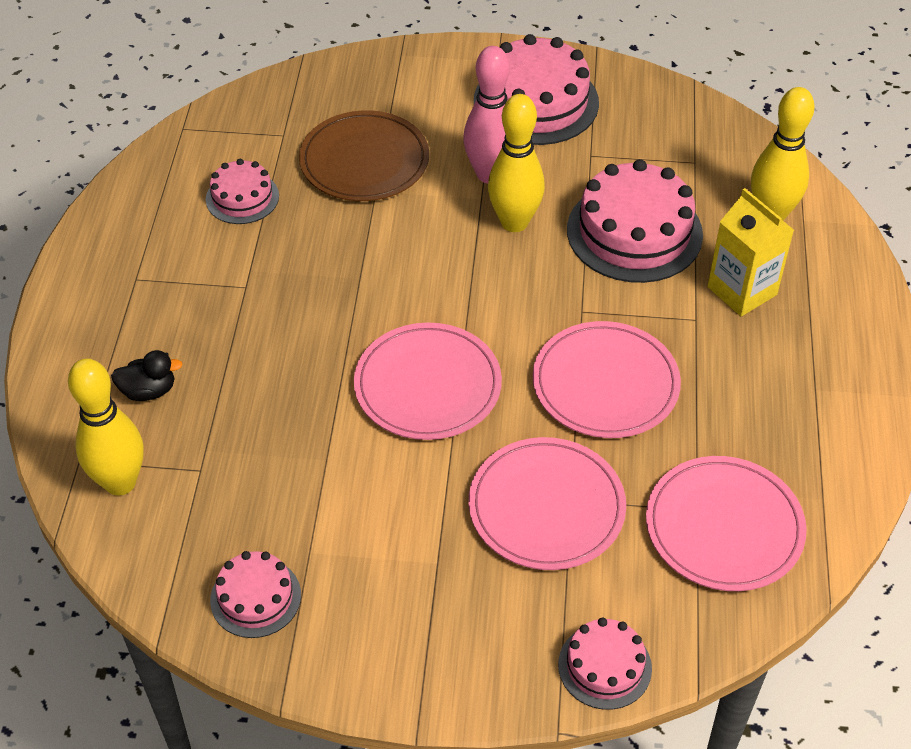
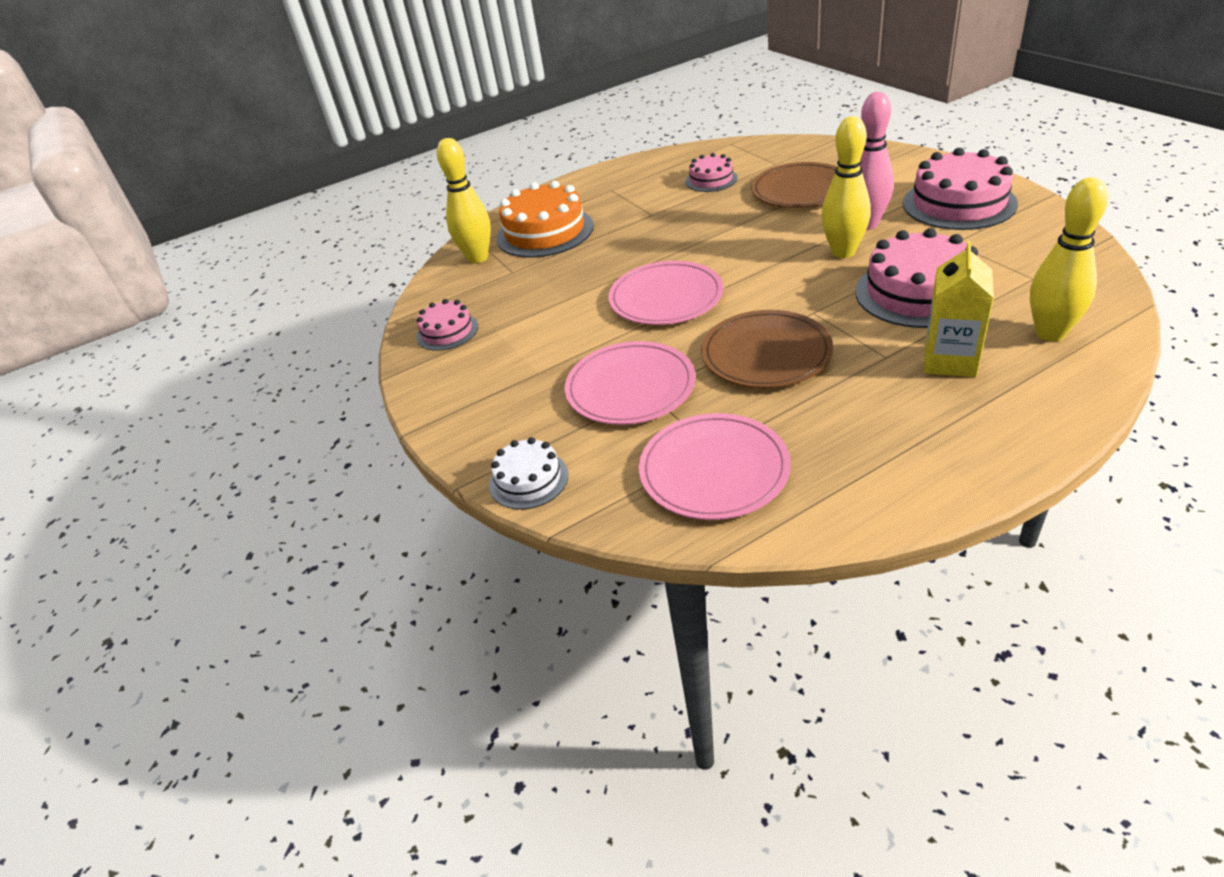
camera: 60 degrees right, 10 degrees down
black duck [111,350,183,401] -> orange cake [496,181,594,258]
pink plate [532,321,681,438] -> brown plate [701,310,833,388]
pink cake [558,618,652,710] -> white cake [489,437,568,509]

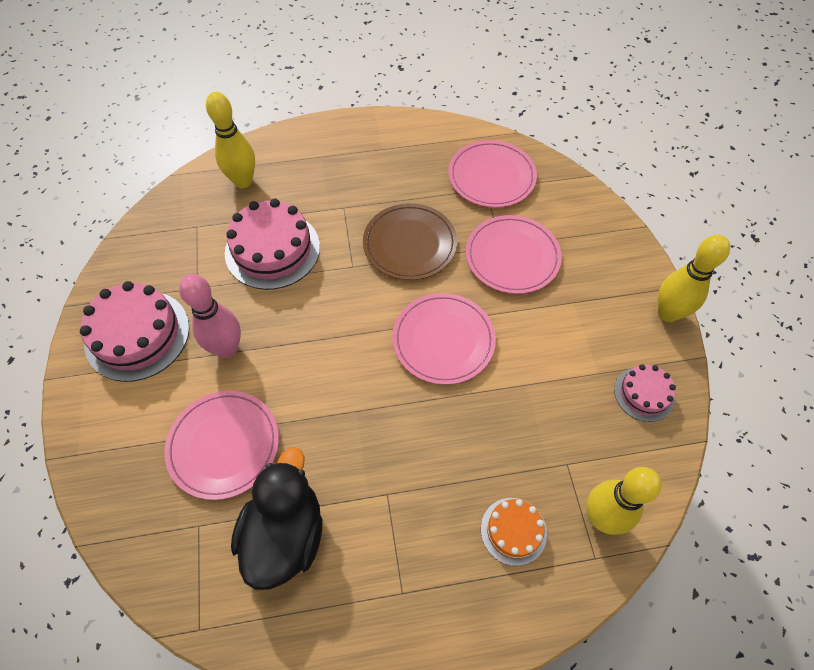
camera: 165 degrees left, 20 degrees up
white cake [489,437,568,509] -> none
orange cake [496,181,594,258] -> orange cake [481,498,547,566], size x0.55
pink cake [686,153,737,192] -> black duck [231,447,322,590]
brown plate [751,162,837,208] -> pink plate [164,391,279,500]
yellow bowling pin [821,116,871,258] -> yellow bowling pin moved to [658,235,730,322]
yellow carton [924,241,994,377] -> none

